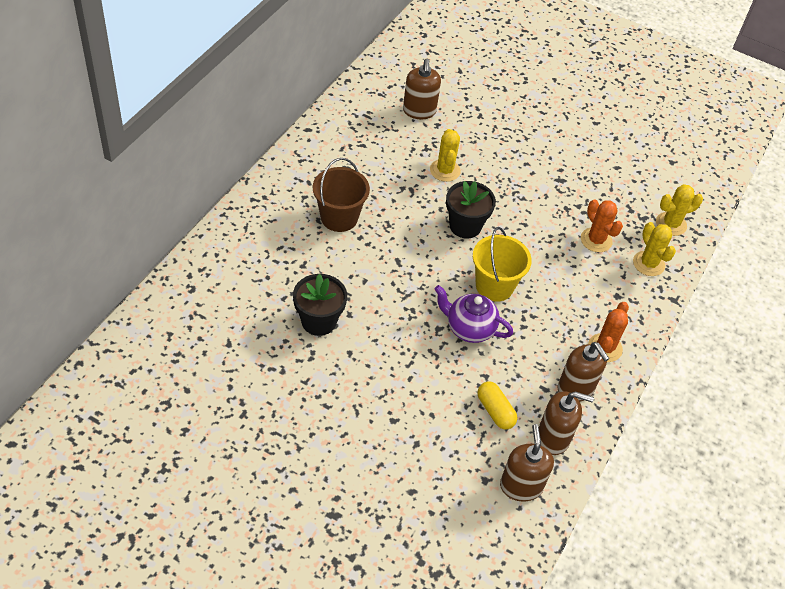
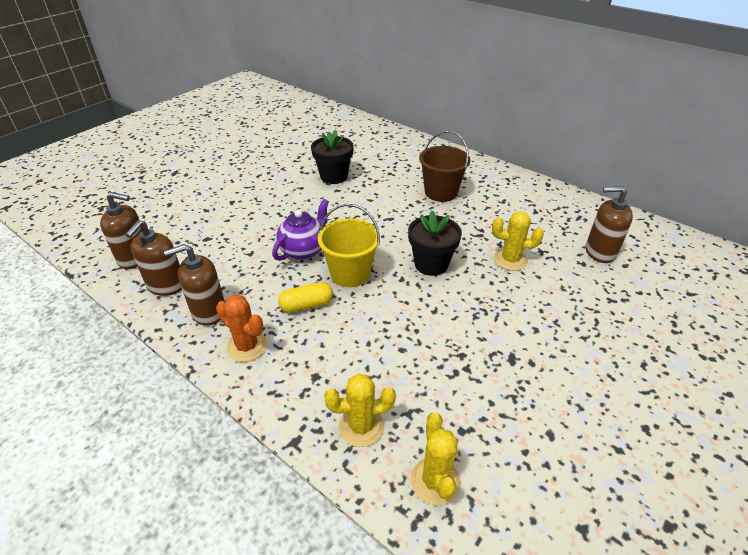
camera: 105 degrees right, 10 degrees down
yellow capsule [477,381,517,430] -> yellow capsule moved to [278,282,333,313]
orange cactus [581,199,623,252] -> none

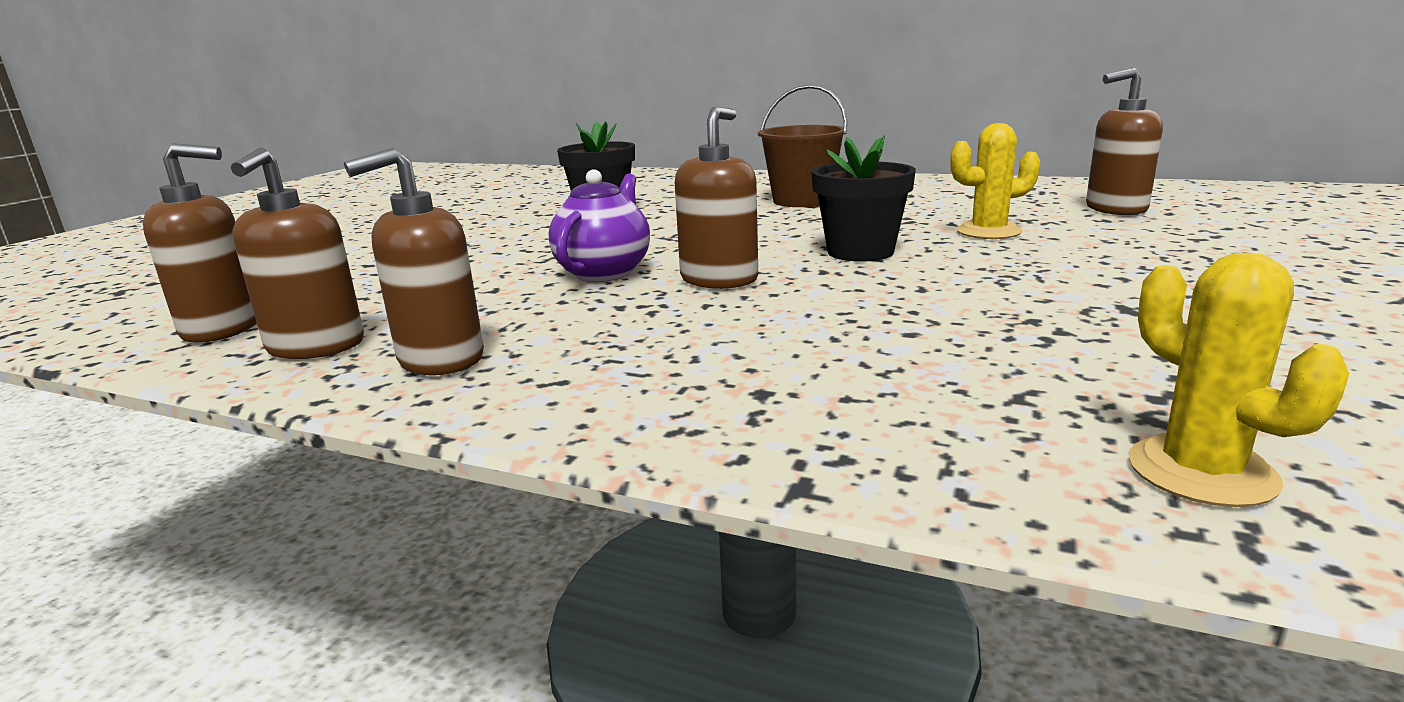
camera: 15 degrees left, 20 degrees down
orange cactus [216,295,267,362] -> none
yellow capsule [278,282,333,313] -> none
yellow bucket [318,204,380,287] -> brown soap dispenser [675,107,758,289]
yellow cactus [324,374,396,447] -> none

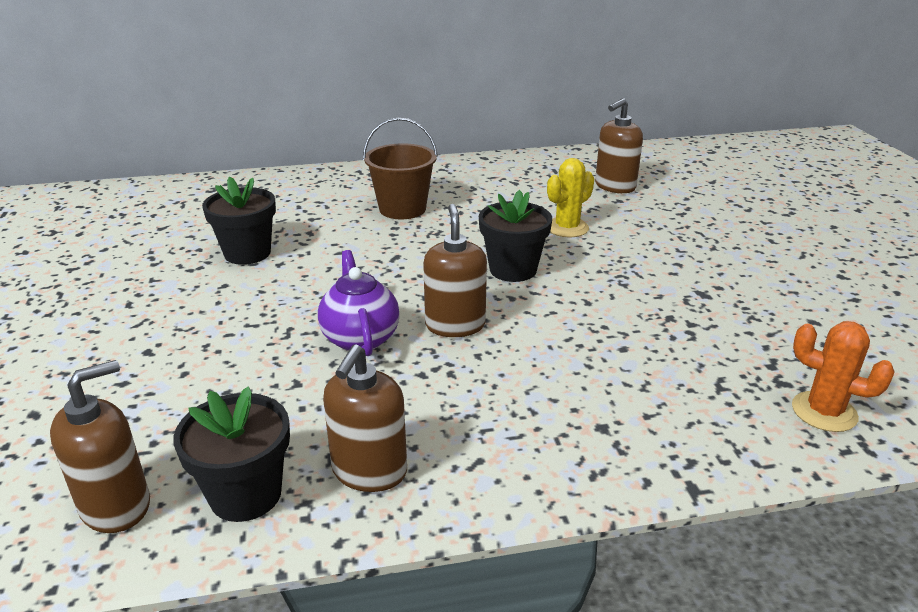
camera: 35 degrees left, 10 degrees up
brown soap dispenser [231,148,364,359] -> black flower pot [173,386,290,522]
yellow cactus [1129,253,1349,507] -> orange cactus [792,321,895,432]

